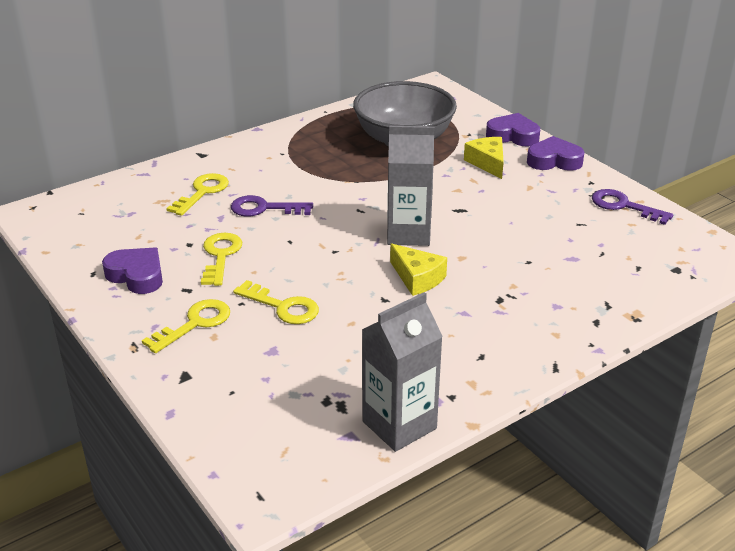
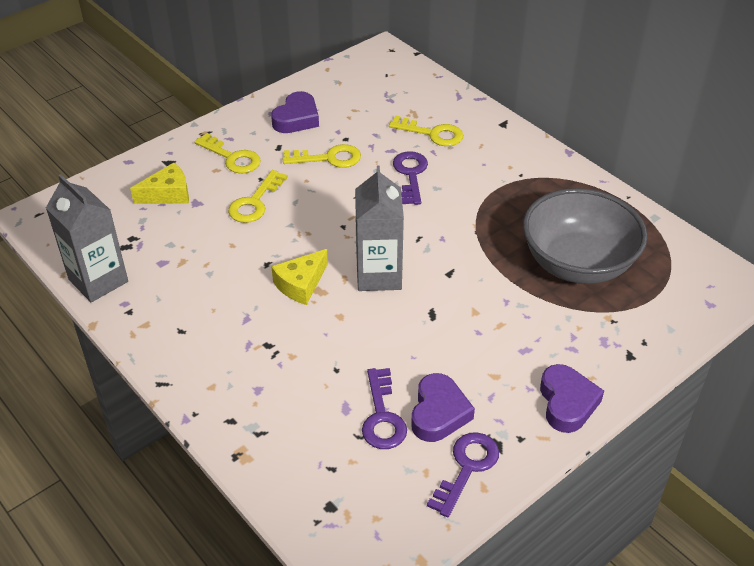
camera: 85 degrees right, 10 degrees up
yellow cheese [464,137,504,179] -> yellow cheese moved to [130,163,189,204]
purple heart [486,113,540,146] -> purple heart moved to [411,373,475,442]
none -> purple key [362,368,407,449]

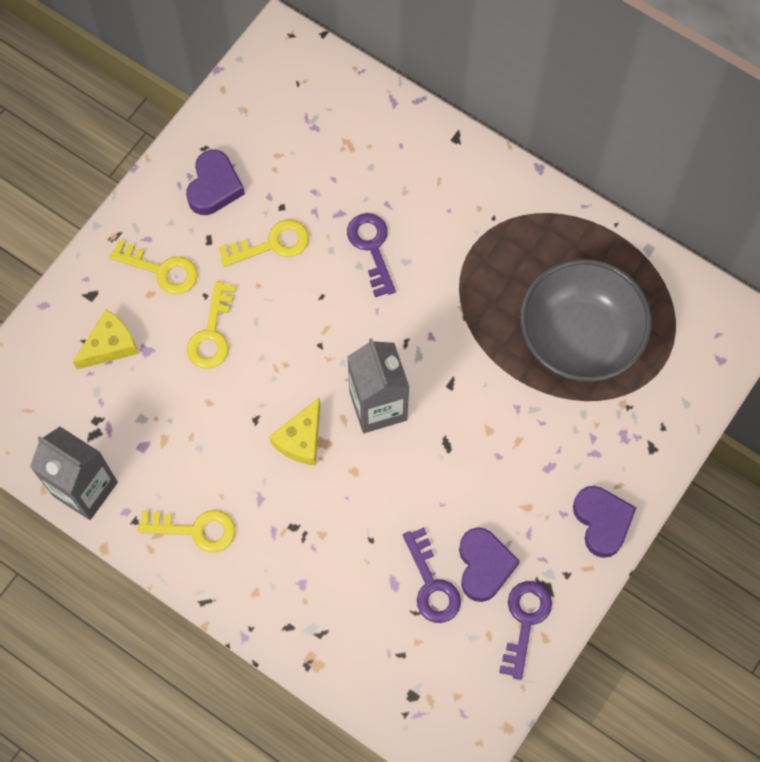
camera: 15 degrees left, 25 degrees up
yellow key [389,115,463,146] -> yellow key moved to [138,510,235,553]

